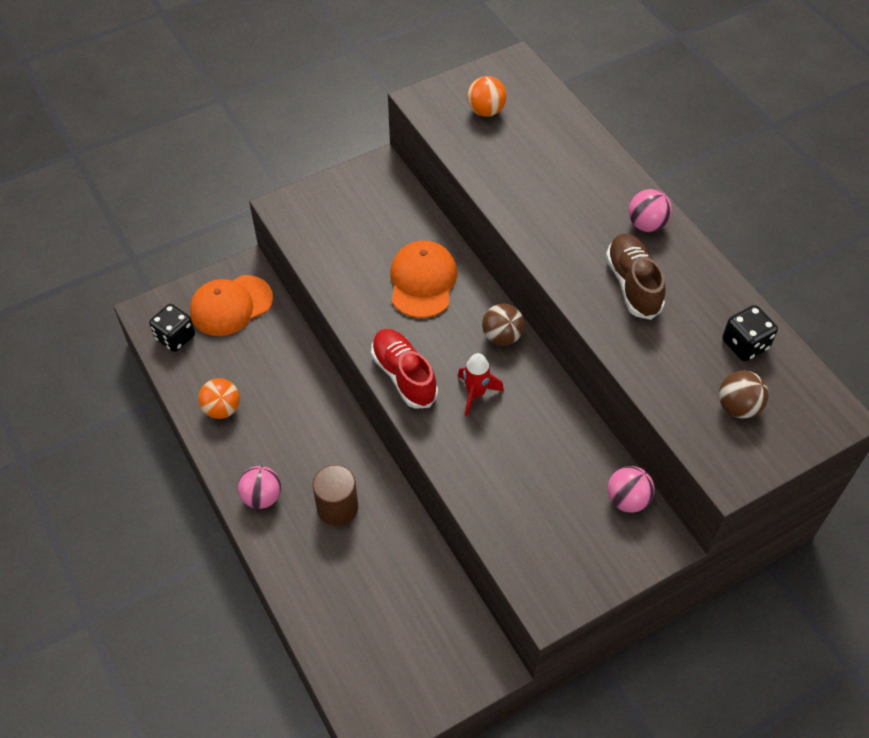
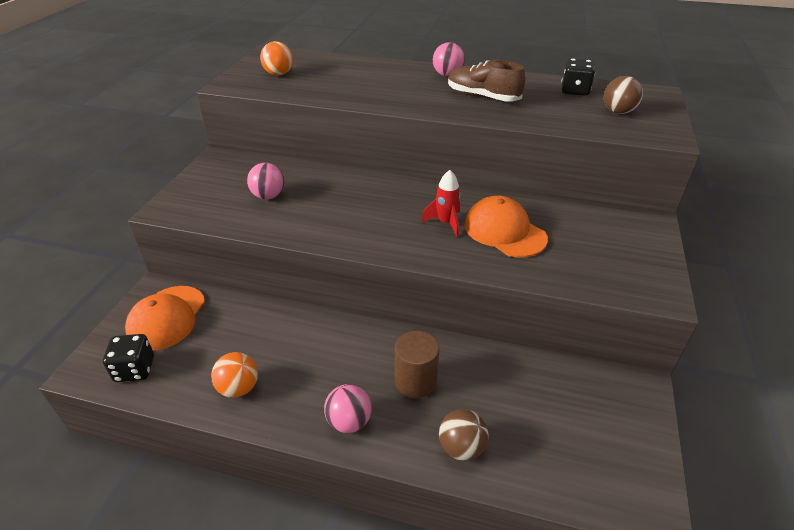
camera: 45 degrees left, 15 degrees down
red shoe [371,329,438,409] -> none
orange cap [390,240,457,318] -> orange cap moved to [464,196,548,258]
brown ball [482,304,524,346] -> brown ball moved to [439,409,489,461]
pink ball [608,466,655,513] -> pink ball moved to [247,163,285,200]

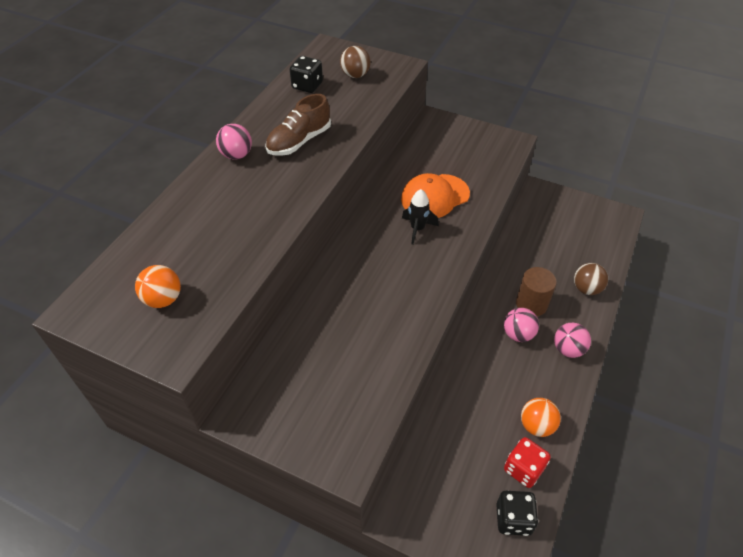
camera: 80 degrees left, 10 degrees up
orange cap [125,286,205,351] -> none
pink ball [247,163,285,200] -> pink ball moved to [504,308,539,342]
red rocket [421,170,461,237] -> black rocket [402,189,439,245]
none -> red dice [504,437,551,488]

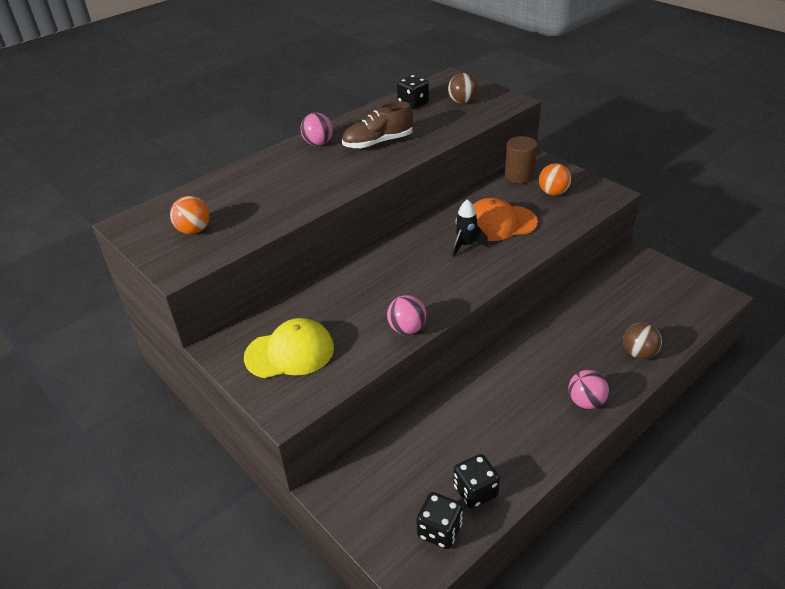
camera: 25 degrees right, 10 degrees down
pink ball [504,308,539,342] -> pink ball moved to [387,295,427,335]
red dice [504,437,551,488] -> black dice [453,454,500,509]
brown cylinder [516,267,557,316] -> brown cylinder moved to [505,136,537,184]
orange ball [521,398,561,437] -> orange ball moved to [539,163,571,195]
none -> yellow cap [244,318,334,378]

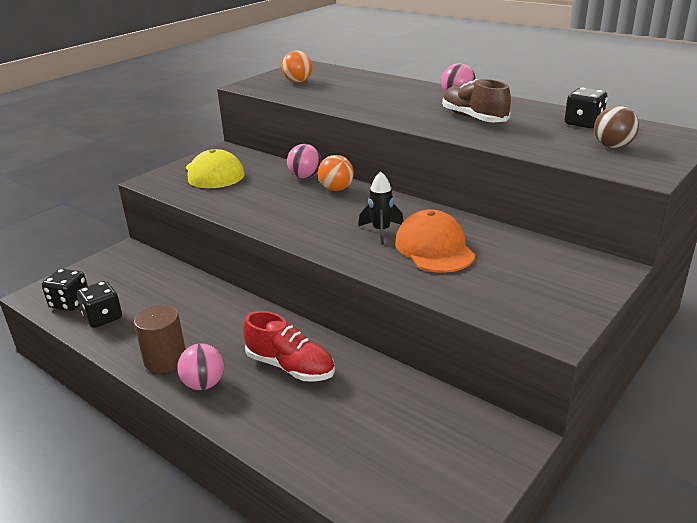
camera: 80 degrees right, 10 degrees down
pink ball [387,295,427,335] -> pink ball moved to [287,144,321,179]
brown cylinder [505,136,537,184] -> brown cylinder moved to [134,305,186,373]
orange ball [539,163,571,195] -> orange ball moved to [318,155,354,191]
brown ball [623,323,662,359] -> none
none -> red shoe [243,311,335,382]

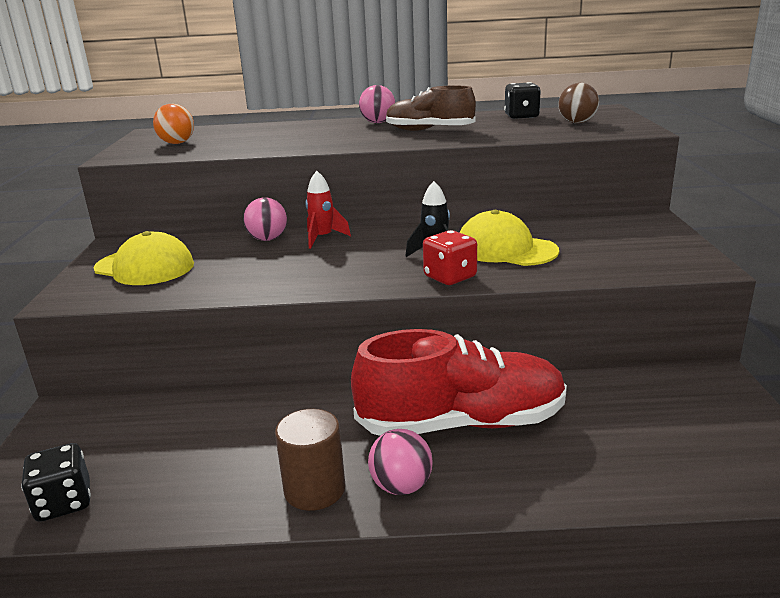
camera: 40 degrees left, 5 degrees down
black dice [77,281,122,328] -> none
red shoe [243,311,335,382] -> red shoe [351,329,567,436], size x1.61
orange ball [318,155,354,191] -> red rocket [305,171,351,249]
orange cap [395,209,476,273] -> yellow cap [459,210,559,266]
none -> red dice [423,230,477,285]

